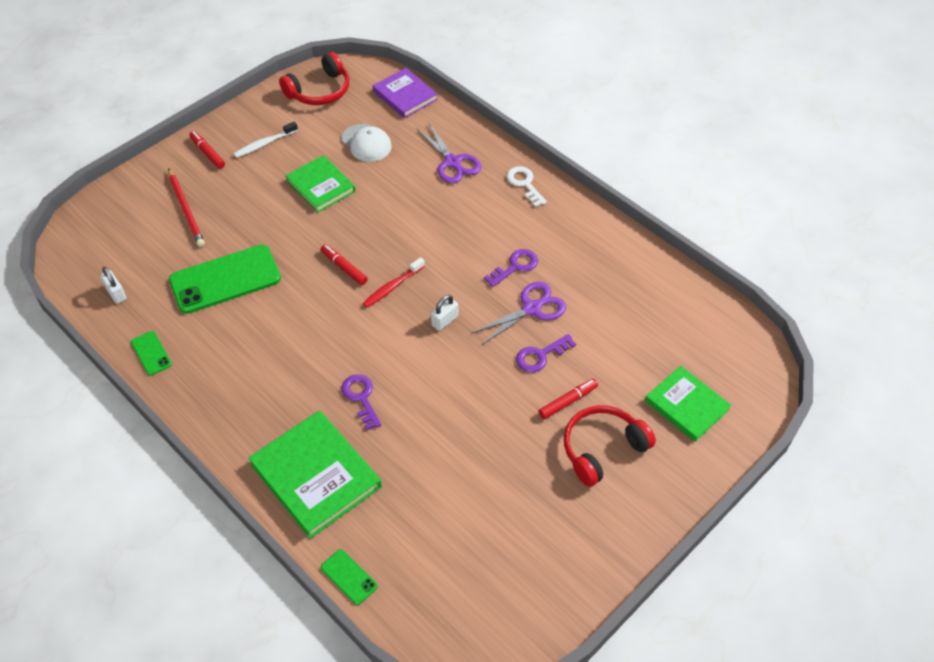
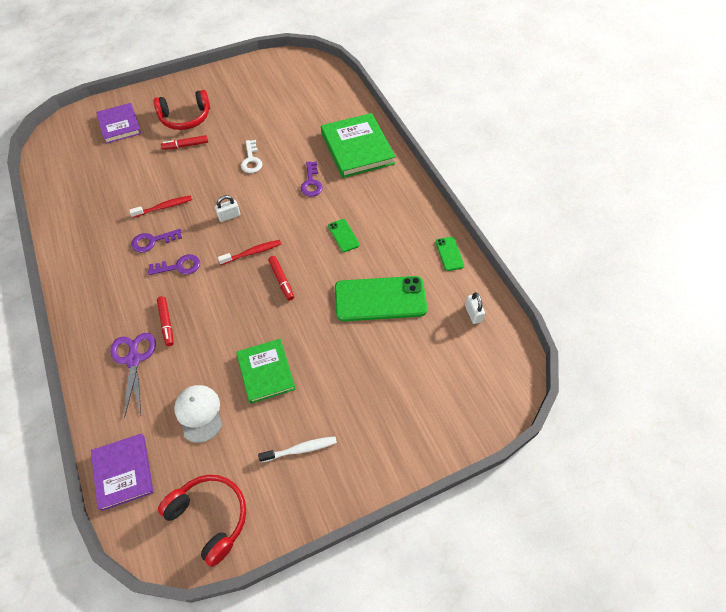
camera: 160 degrees left, 5 degrees up
red pencil [168,168,205,247] -> none
red marker [189,131,225,169] -> red marker moved to [157,296,174,346]
red headphones [279,52,349,105] -> red headphones turned 60 degrees clockwise [158,475,246,567]
green phone [321,549,377,605] -> green phone moved to [328,219,360,252]
purple scissors [472,282,566,345] -> red toothbrush [129,196,192,218]
white key [507,166,547,207] -> white key moved to [241,140,262,173]
purple key [516,334,576,372] -> purple key moved to [148,254,200,275]
green book [645,366,731,442] -> purple book [96,103,141,144]

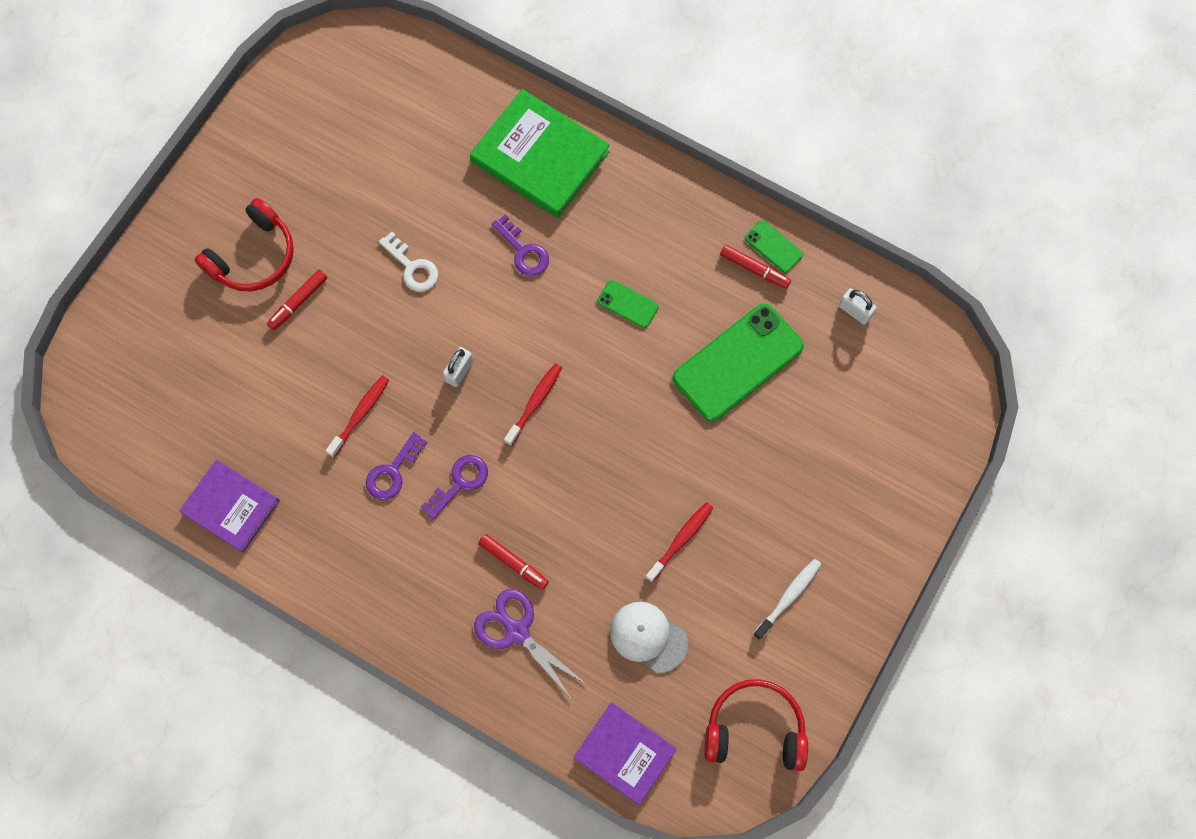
camera: 35 degrees left, 15 degrees up
purple book [96,103,141,144] -> purple book moved to [179,460,280,553]
green book [236,339,296,404] -> red toothbrush [645,502,714,582]
red marker [268,256,294,301] -> red marker moved to [720,245,791,289]

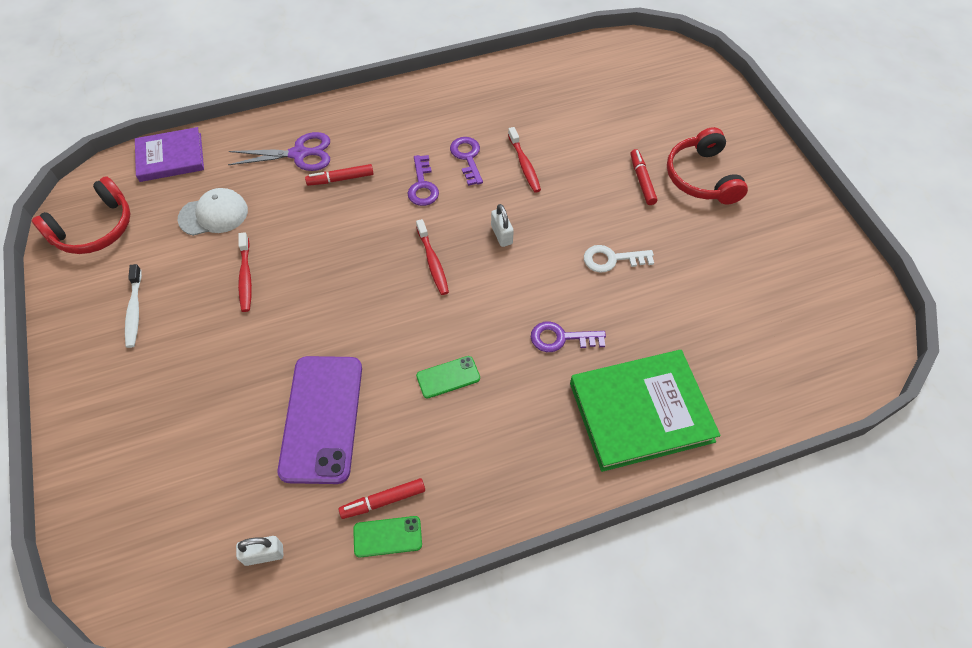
camera: 130 degrees right, 15 degrees down
purple book [179,460,280,553] -> none
green phone [673,303,804,421] -> purple phone [278,356,362,484]

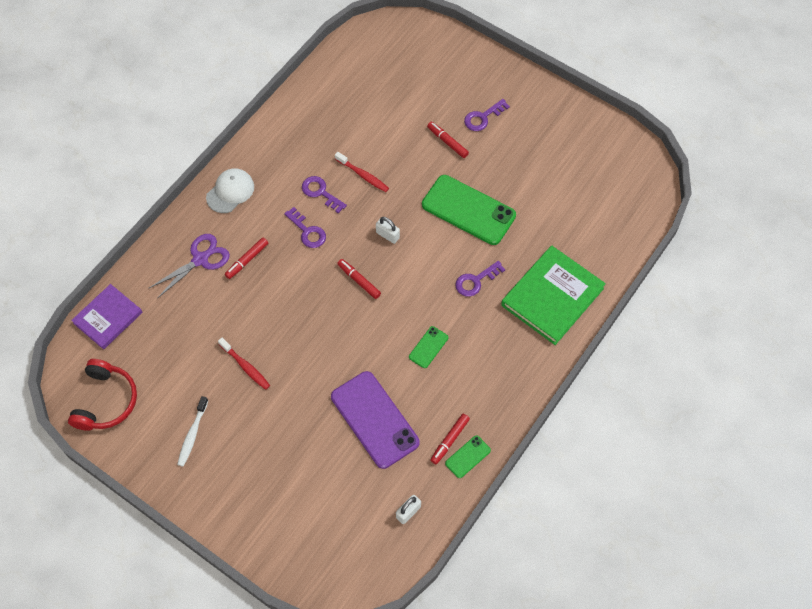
camera: 35 degrees left, 5 degrees up
white toothbrush [125,264,142,348] -> white toothbrush turned 60 degrees clockwise [177,396,208,467]
white cap [178,188,248,236] -> white cap moved to [206,168,254,213]
red toothbrush [416,219,449,295] -> red marker [337,259,381,299]
white key [584,245,654,273] -> green phone [422,175,516,245]
red headphones [667,127,748,205] -> purple key [464,99,510,131]

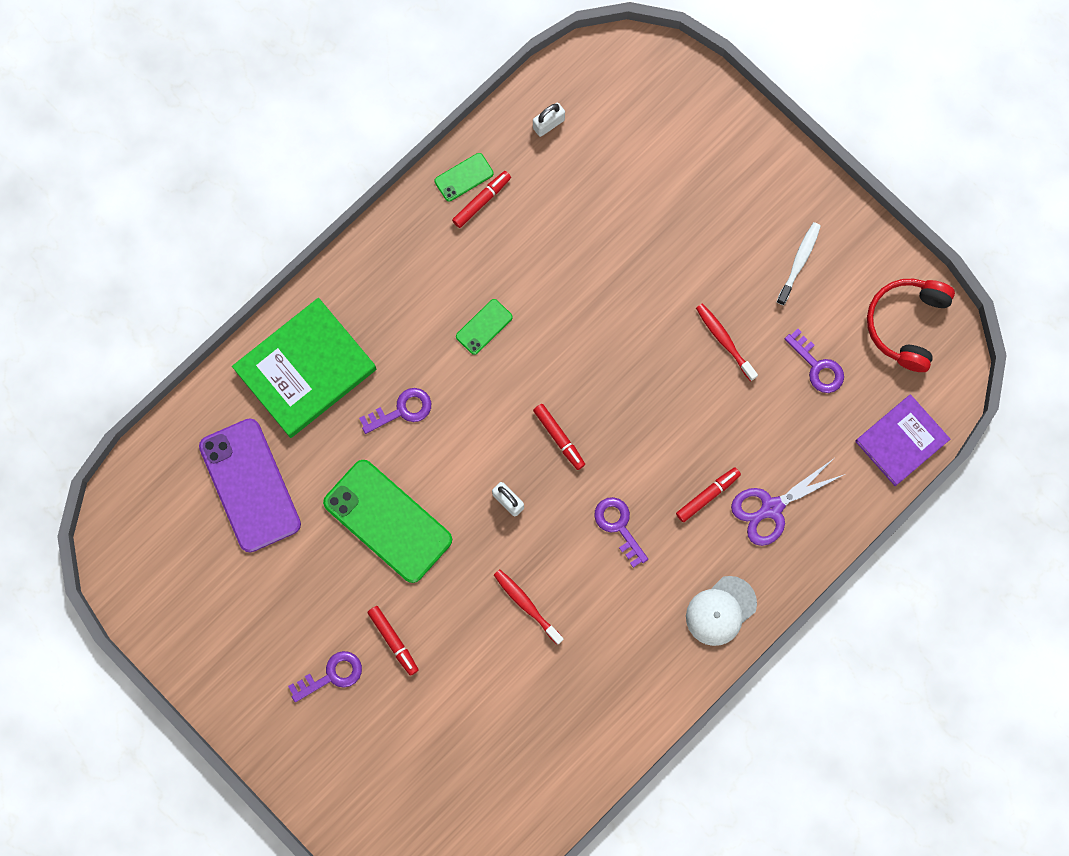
camera: 170 degrees left, 15 degrees up
purple key [302,176,347,213] -> purple key moved to [785,329,844,393]
purple phone [331,371,420,469] -> purple phone moved to [199,418,301,552]

